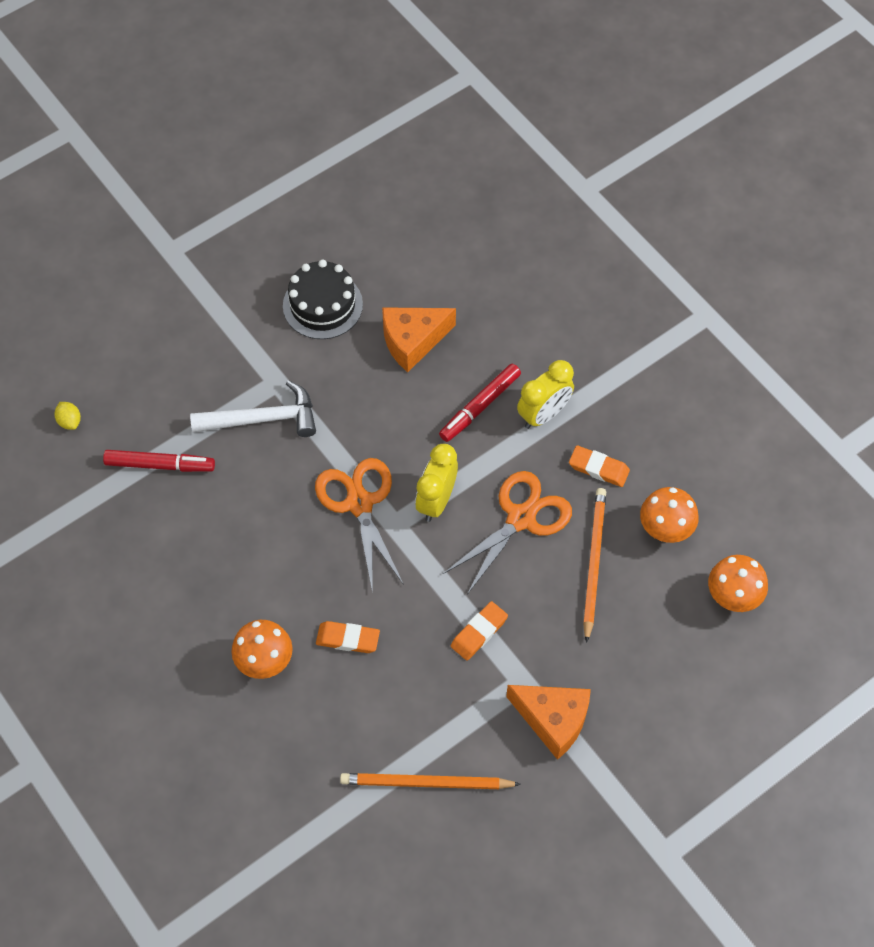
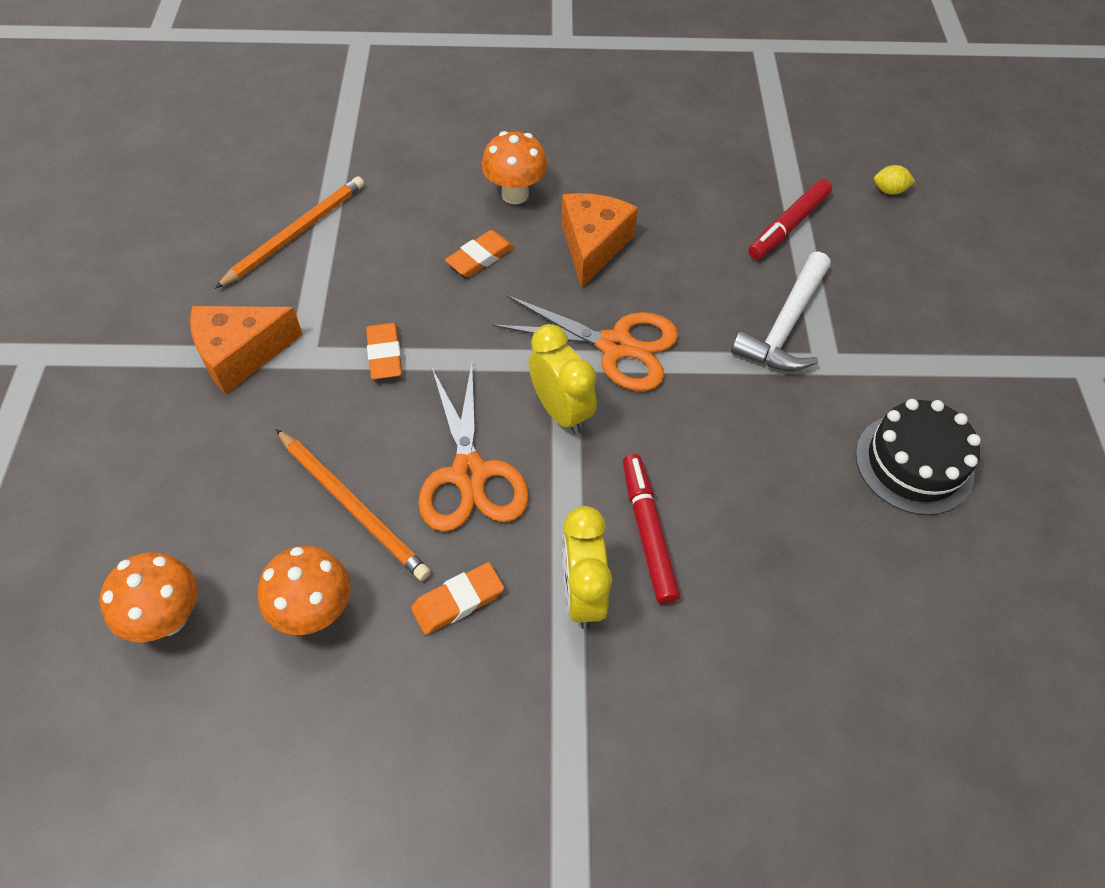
camera: 125 degrees right, 5 degrees down
orange cheese [382,307,456,372] -> orange cheese moved to [561,193,638,288]

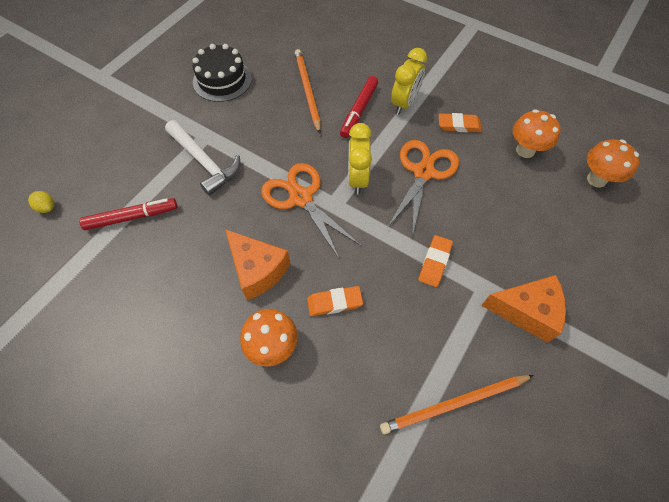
camera: 145 degrees left, 5 degrees up
orange pencil [276,429,431,581] -> orange pencil moved to [295,49,321,134]
orange cheese [561,193,638,288] -> orange cheese turned 90 degrees counterclockwise [225,229,291,300]
white hammer [731,251,831,372] -> white hammer turned 75 degrees clockwise [165,120,240,196]

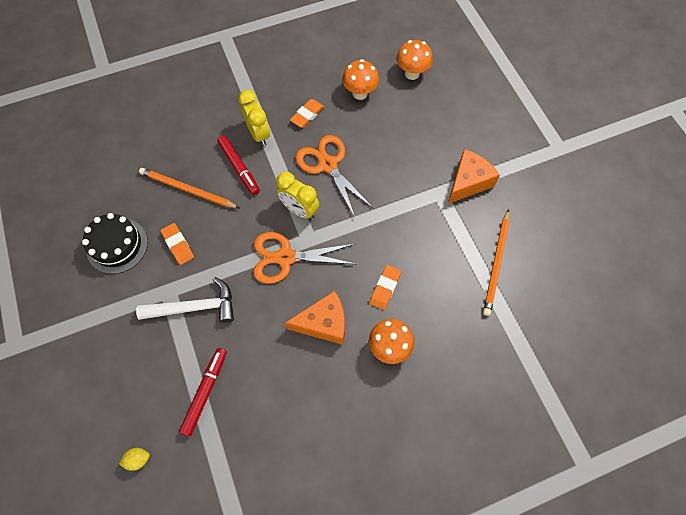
camera: 55 degrees left, 5 degrees up
orange eraser [418,235,453,287] -> orange eraser moved to [160,223,194,265]

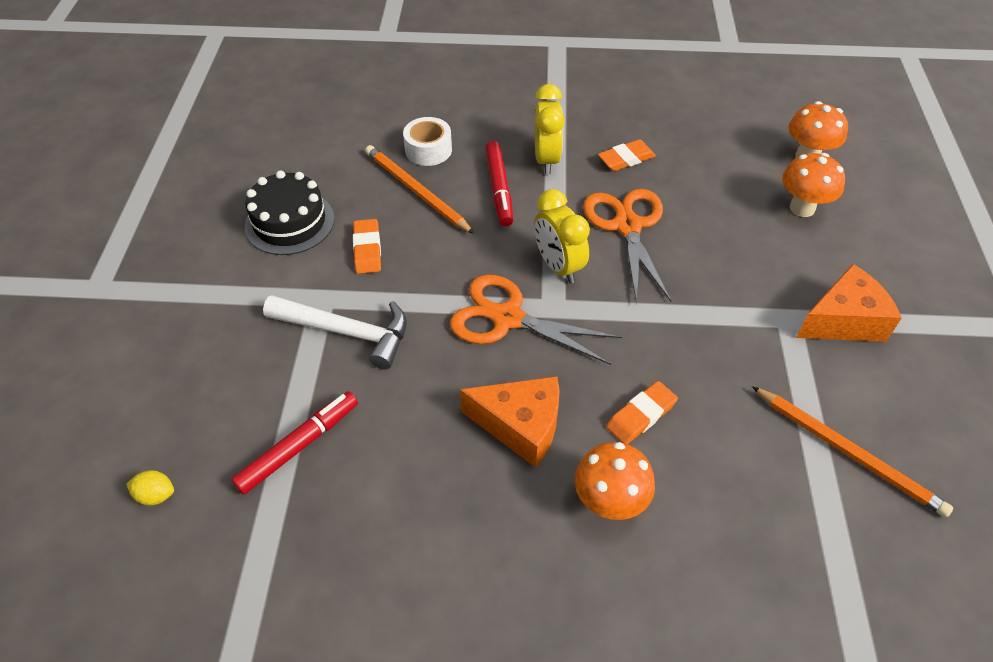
camera: 25 degrees right, 15 degrees down
orange mushroom [342,59,379,100] -> orange mushroom moved to [782,153,845,217]
orange pencil [483,209,510,316] -> orange pencil turned 90 degrees counterclockwise [752,386,953,518]
none -> white tape [403,117,452,166]

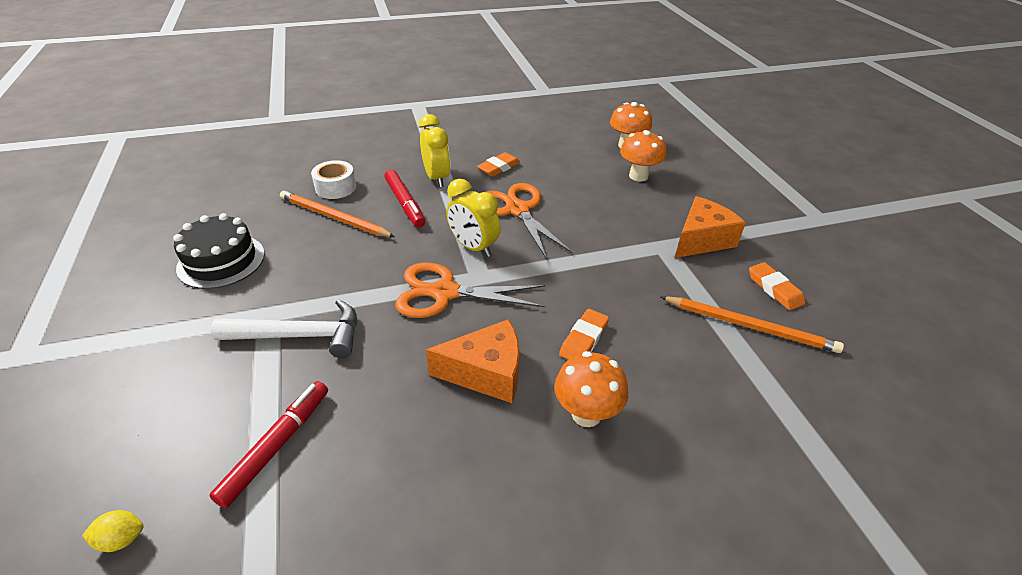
camera: 20 degrees left, 10 degrees down
orange eraser [353,219,381,274] -> orange eraser moved to [749,262,805,310]

